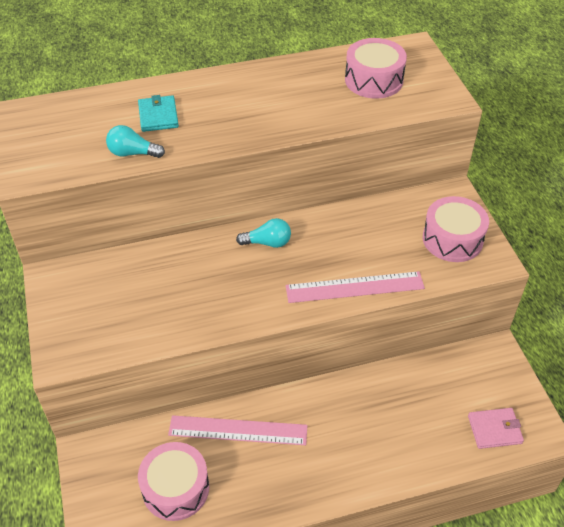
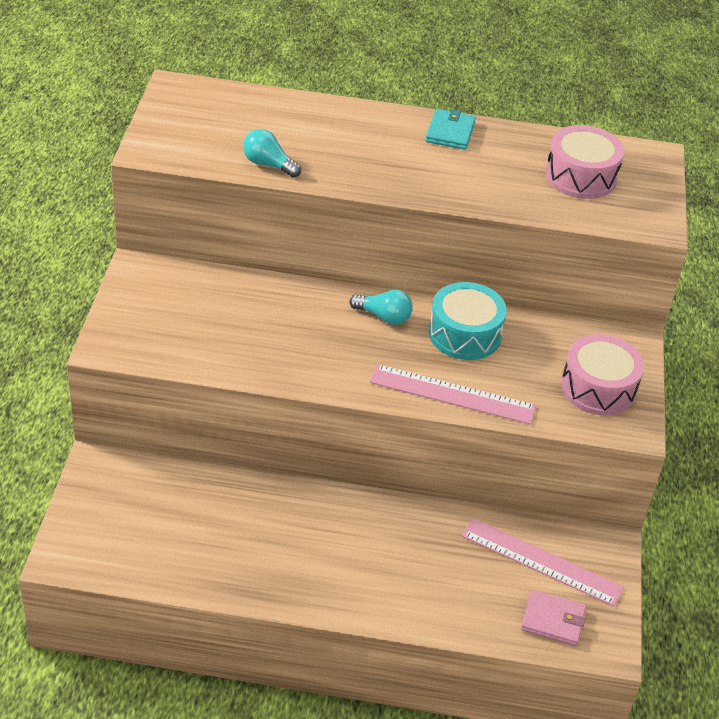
camera: 20 degrees right, 5 degrees down
turquoise wallet [138,95,179,132] -> turquoise wallet moved to [426,109,476,150]
pink drum [138,442,209,521] -> none
pink ruler [168,415,307,445] -> pink ruler moved to [462,518,624,607]
none -> turquoise drum [429,282,507,360]

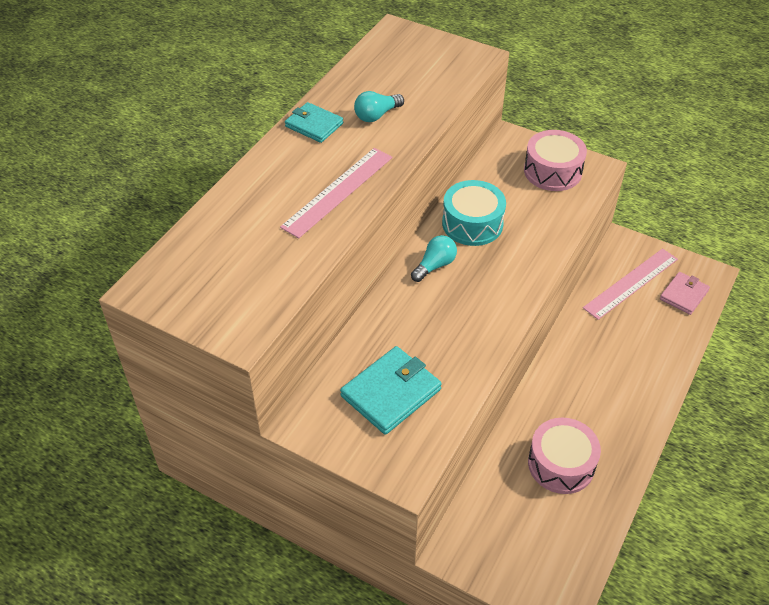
camera: 65 degrees left, 5 degrees up
turquoise light bulb [243,129,301,178] -> turquoise light bulb moved to [354,91,404,122]
pink ruler [370,364,536,425] -> pink ruler moved to [280,148,392,238]
pink drum [545,125,624,199] -> pink drum moved to [528,418,601,494]
none -> turquoise wallet [340,346,442,435]

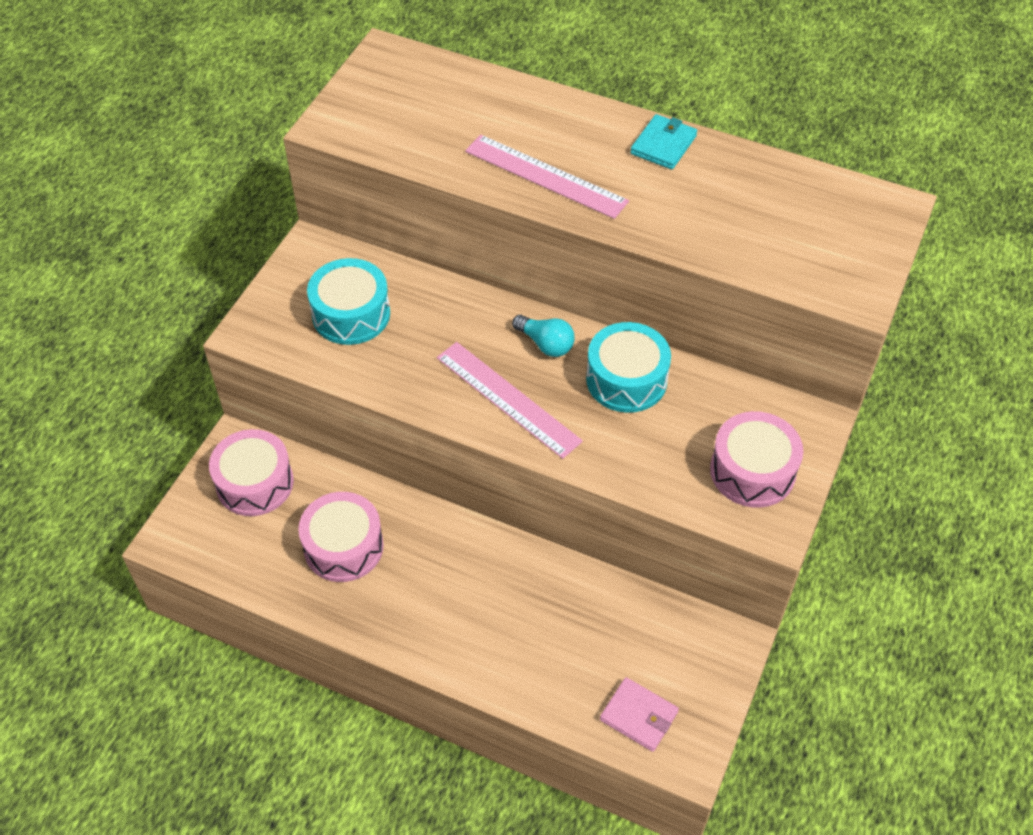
camera: 85 degrees right, 5 degrees up
turquoise wallet [340,346,442,435] -> turquoise drum [307,258,390,345]
turquoise light bulb [354,91,404,122] -> none
pink ruler [583,248,678,320] -> pink ruler moved to [437,342,583,459]
none -> pink drum [209,429,294,516]

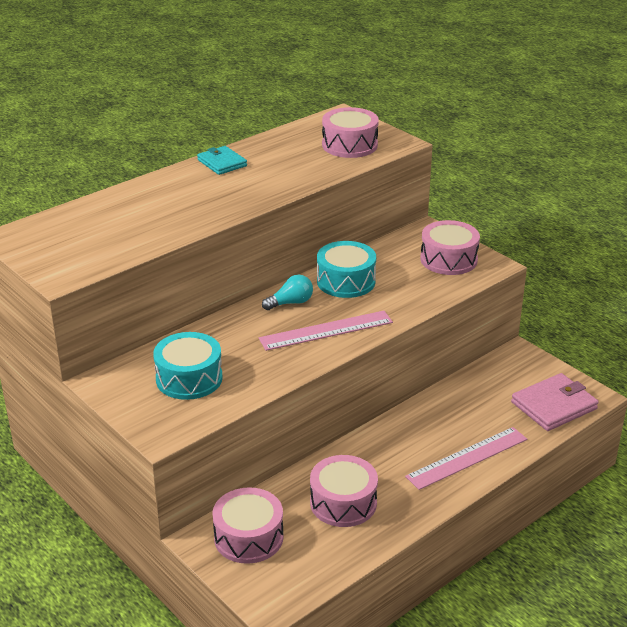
camera: 65 degrees left, 20 degrees down
pink ruler [465,135,629,219] -> pink ruler moved to [405,427,527,490]
pink wallet [600,677,679,752] -> pink wallet [511,373,599,431], size x1.55
none -> pink drum [322,107,379,158]

